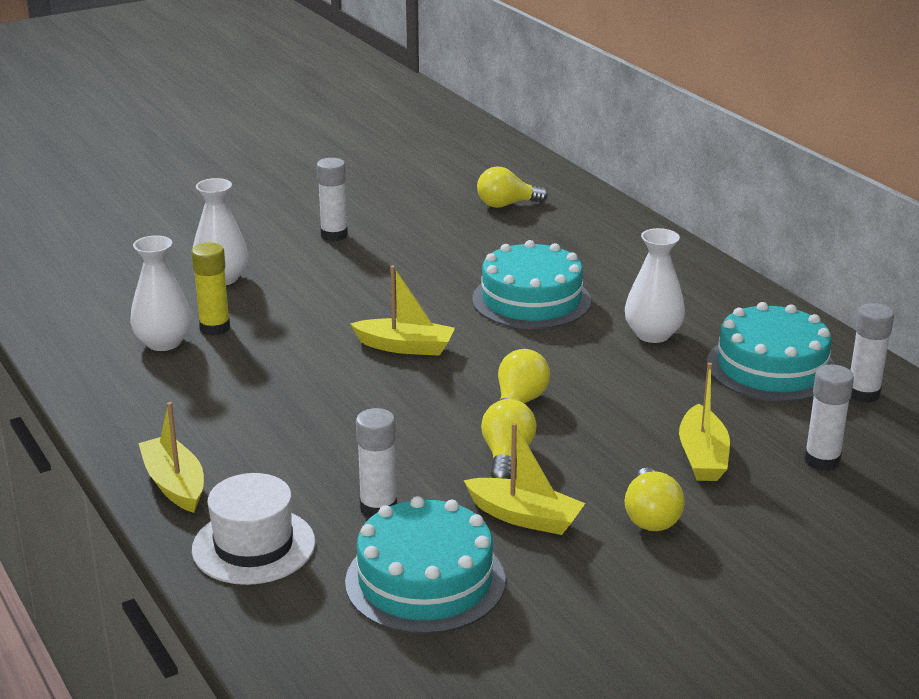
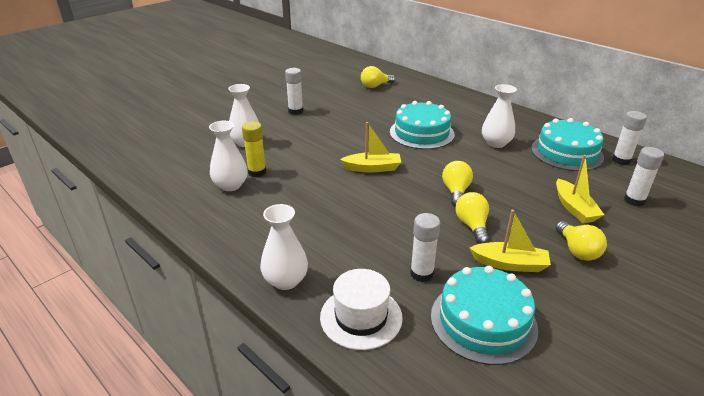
camera: 15 degrees left, 5 degrees up
yellow boat [138,402,204,513] -> white vase [260,204,308,290]

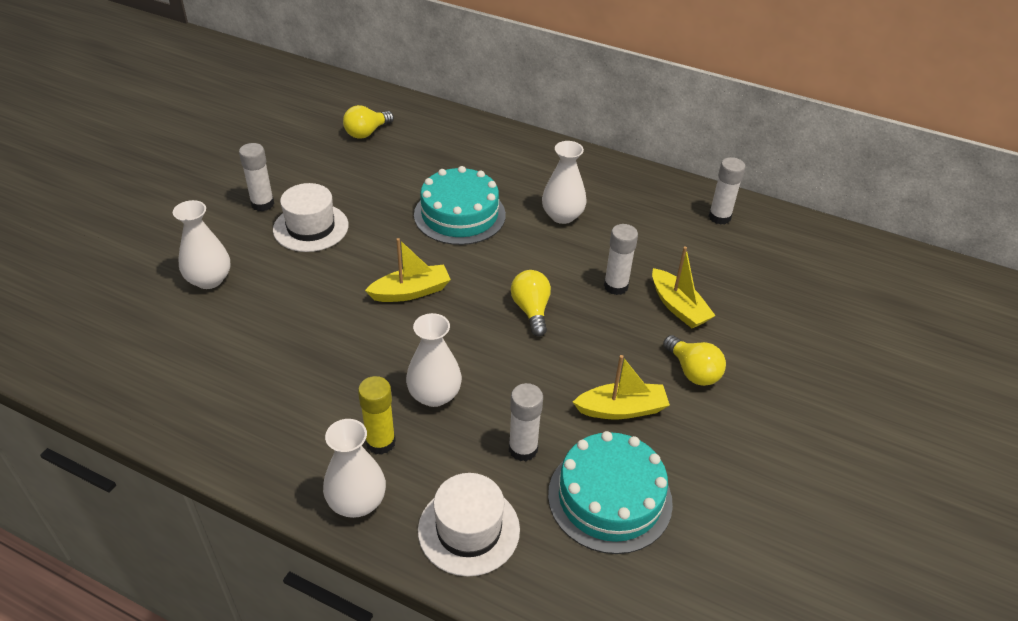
camera: 20 degrees left, 10 degrees up
white vase [209,121,248,191] -> white vase moved to [406,313,462,407]
yellow glue stick [242,121,266,177] -> yellow glue stick moved to [358,376,396,455]
yellow light bulb [455,192,489,244] -> none
turquoise cake [531,118,604,171] -> none
white glue stick [624,147,664,207] -> white glue stick moved to [604,224,638,295]
none -> white hat [273,183,349,252]

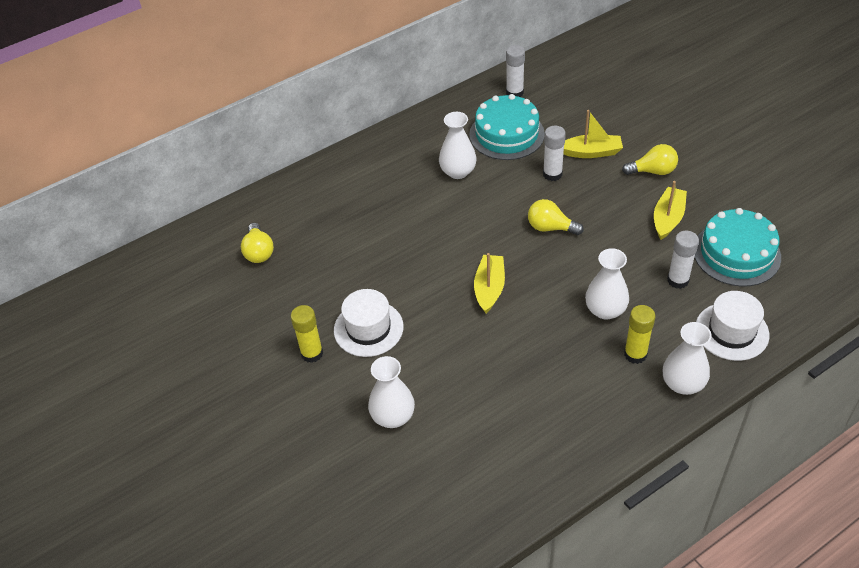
camera: 55 degrees left, 5 degrees up
white glue stick [239,143,274,211] -> yellow glue stick [291,305,323,363]
turquoise cake [414,166,506,245] -> turquoise cake moved to [469,94,545,160]

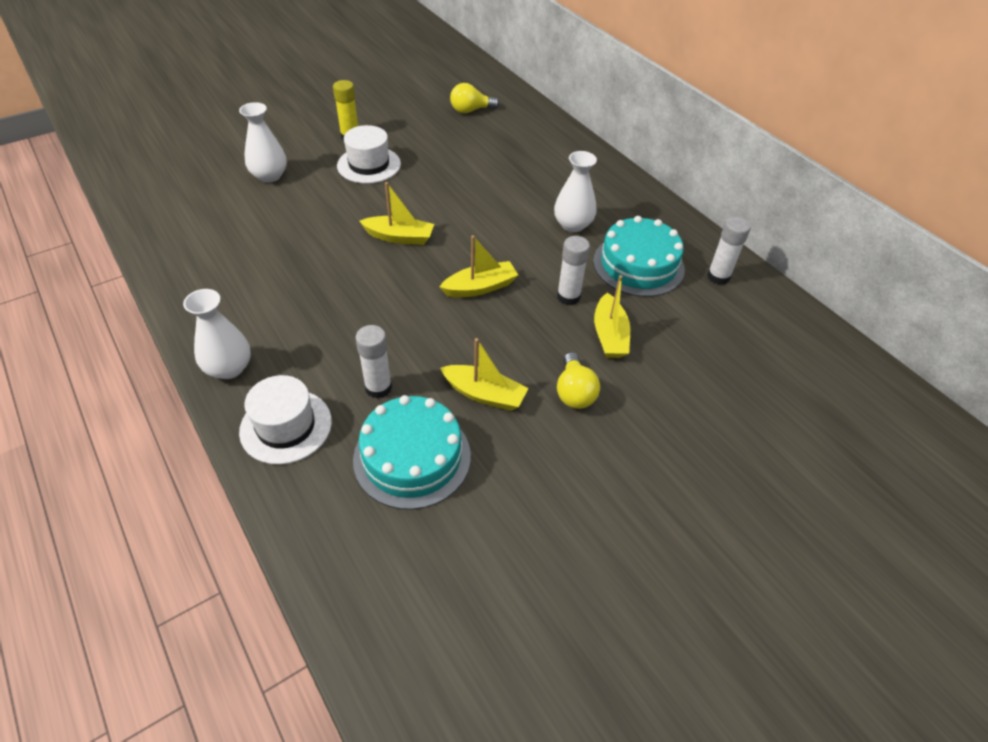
camera: 85 degrees right, 0 degrees up
yellow light bulb [528,199,584,235] -> yellow boat [440,235,518,298]
white vase [585,248,629,320] -> none
yellow glue stick [624,305,655,364] -> none

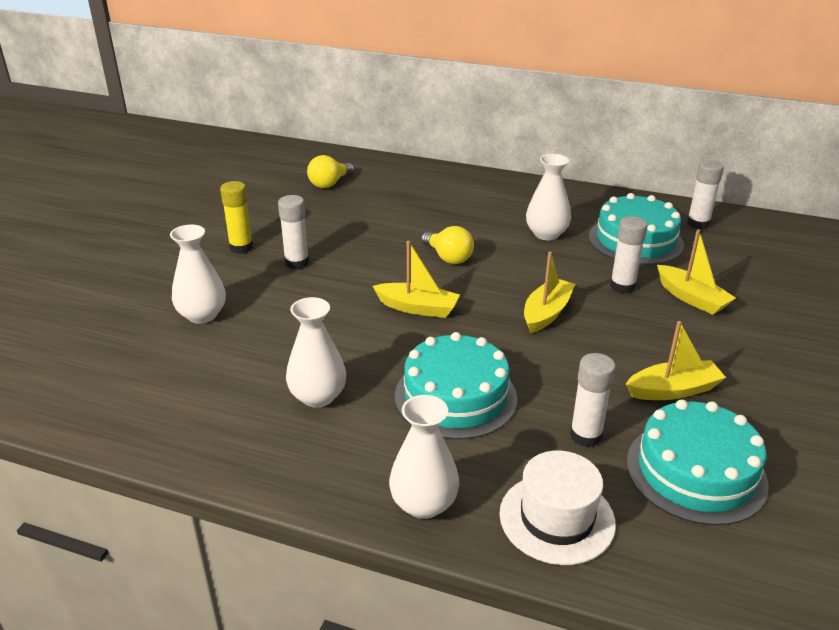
camera: 35 degrees left, 15 degrees down
white hat [337,125,401,184] -> white glue stick [278,195,309,269]
yellow boat [360,182,434,245] -> yellow boat turned 45 degrees clockwise [373,241,460,318]
yellow light bulb [557,352,600,409] -> yellow light bulb moved to [421,226,474,264]
none -> white vase [286,297,346,408]
none -> turquoise cake [395,332,517,440]

